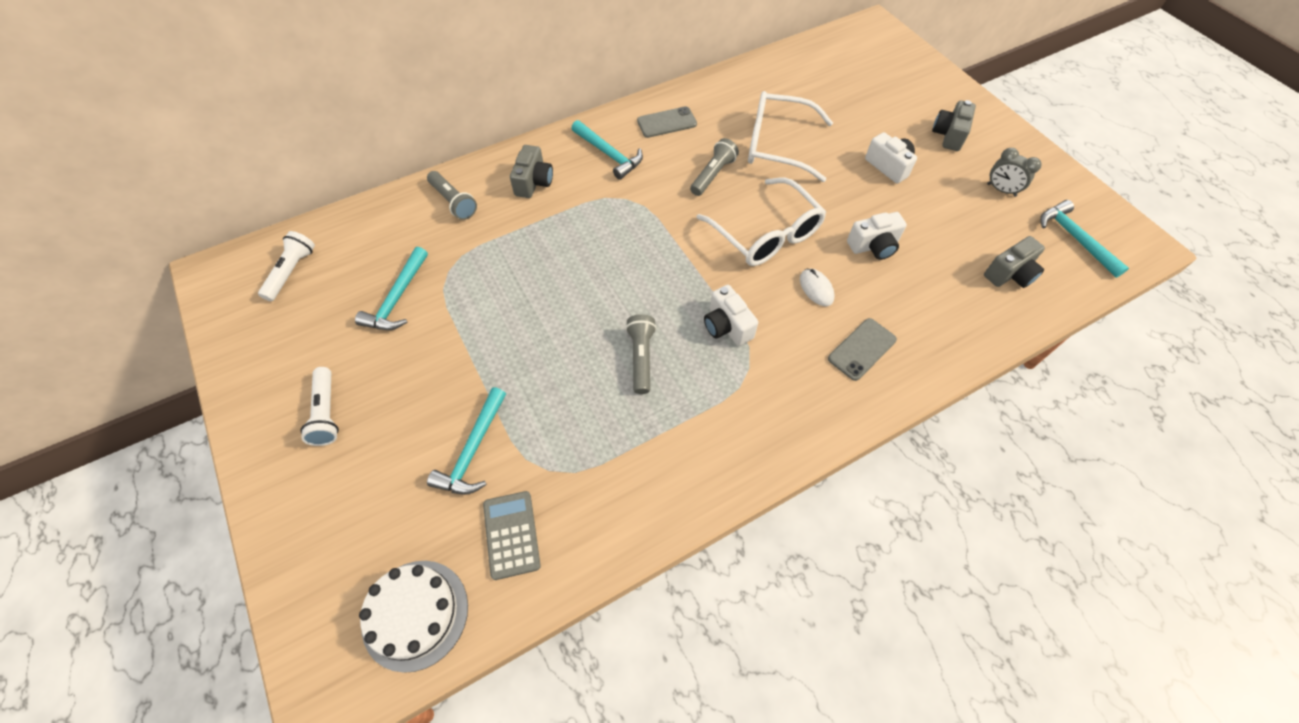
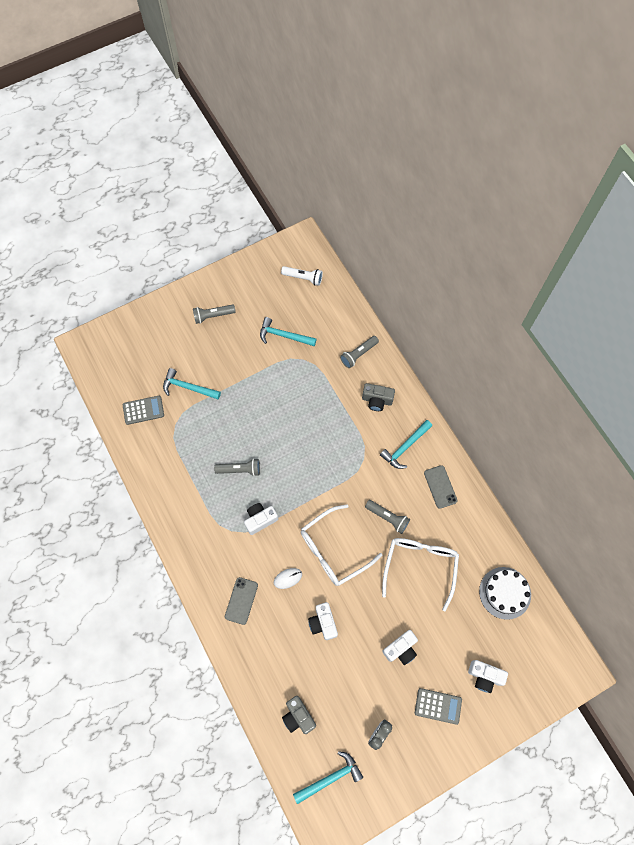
camera: 90 degrees right, 10 degrees up
white flashlight [300,367,339,446] -> grey flashlight [193,305,236,324]
white cake [359,561,468,673] -> white cake moved to [479,567,531,620]
grey phone [828,318,897,381] -> grey phone turned 60 degrees clockwise [225,577,258,625]
grey camera [932,100,976,151] -> grey calculator [415,688,462,725]
none -> white camera [468,660,508,693]

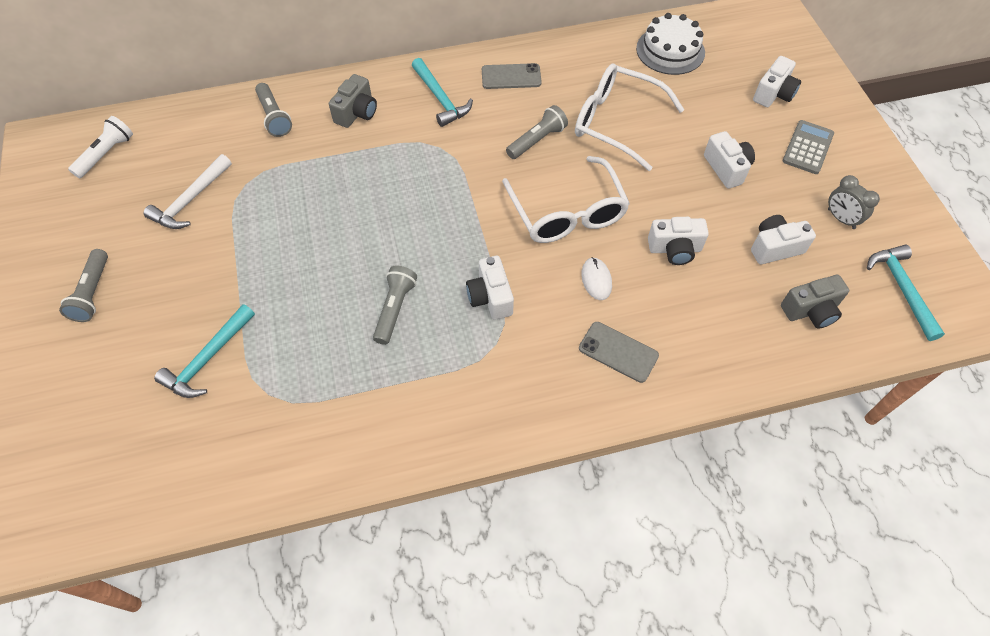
camera: 75 degrees left, 10 degrees down
grey calculator [123,396,164,425] -> none
turquoise hammer [260,317,316,346] -> white hammer [144,154,232,229]
none -> white camera [751,215,816,264]

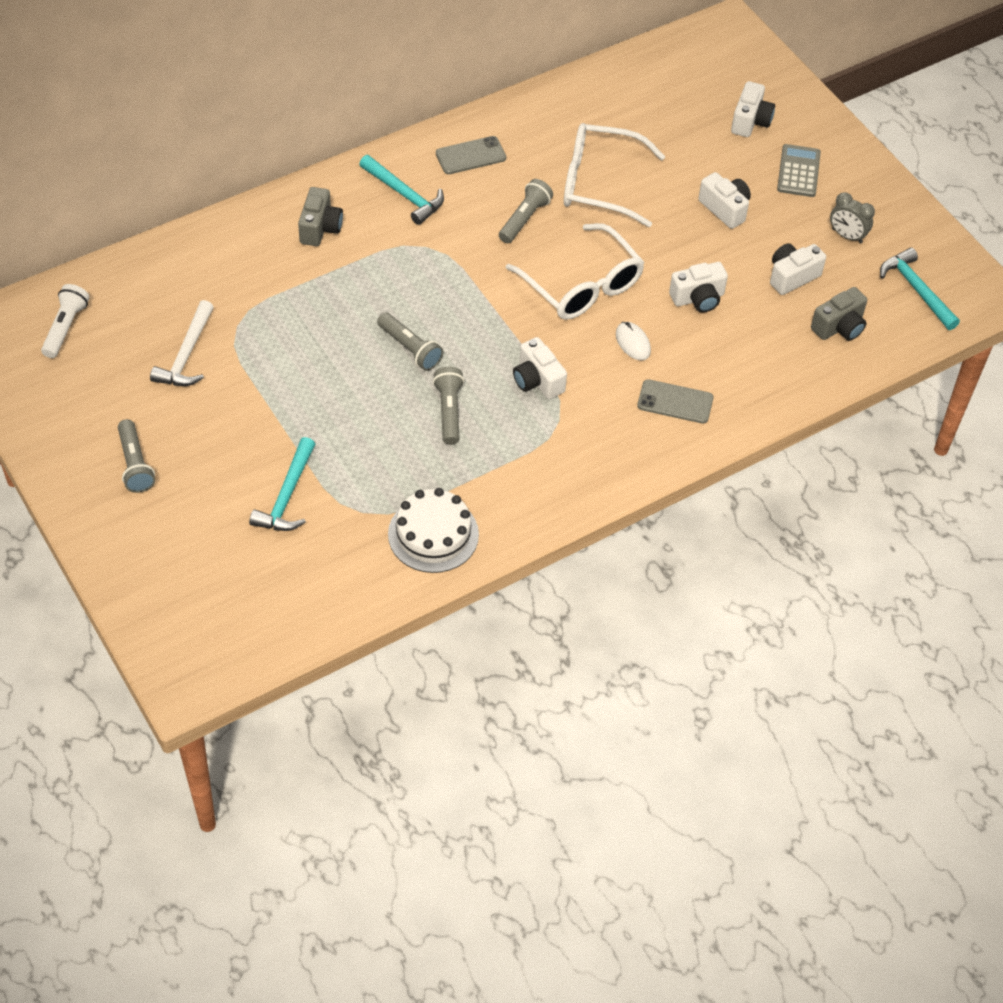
camera: 20 degrees left, 5 degrees down
grey flashlight [255,83,292,137] -> grey flashlight moved to [377,312,443,371]
white cake [636,13,705,75] -> white cake moved to [388,488,479,573]

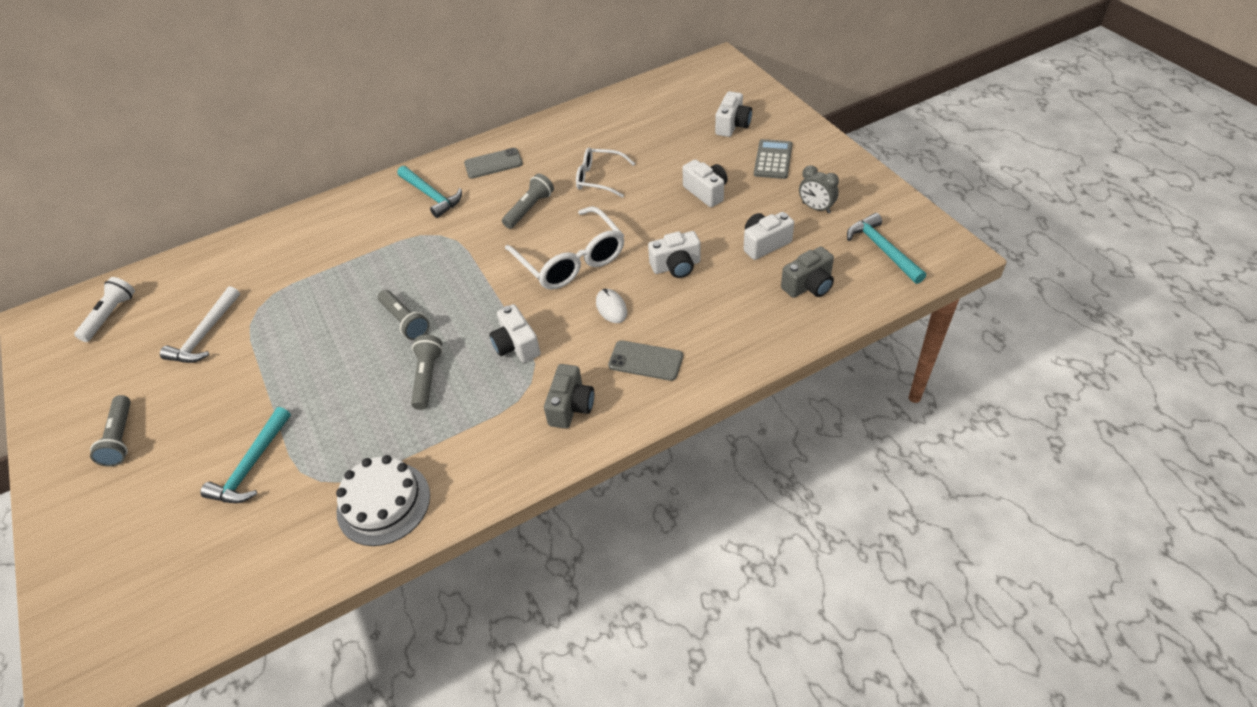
camera: 10 degrees right, 5 degrees down
grey camera [298,187,343,246] -> grey camera moved to [544,364,594,429]
white glasses [564,123,665,227] -> white glasses [576,148,635,198], size x0.62

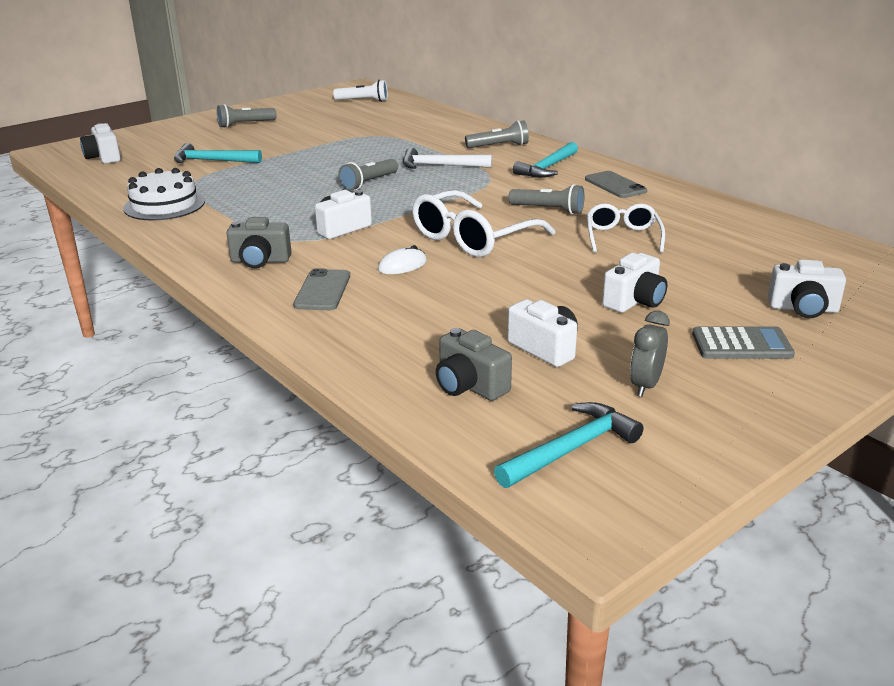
camera: 75 degrees right, 20 degrees down
white hammer [160,286,240,363] -> white hammer moved to [403,148,492,169]
grey flashlight [411,335,443,410] -> grey flashlight moved to [465,120,529,148]
white camera [648,231,701,278] -> white camera moved to [80,123,121,164]

